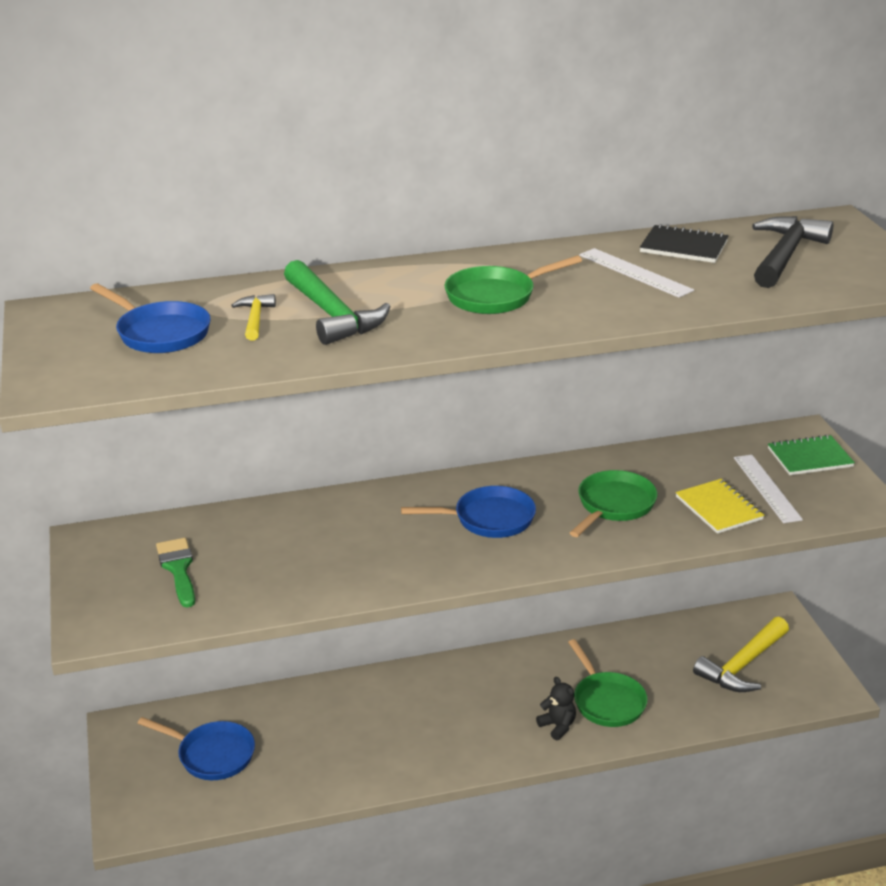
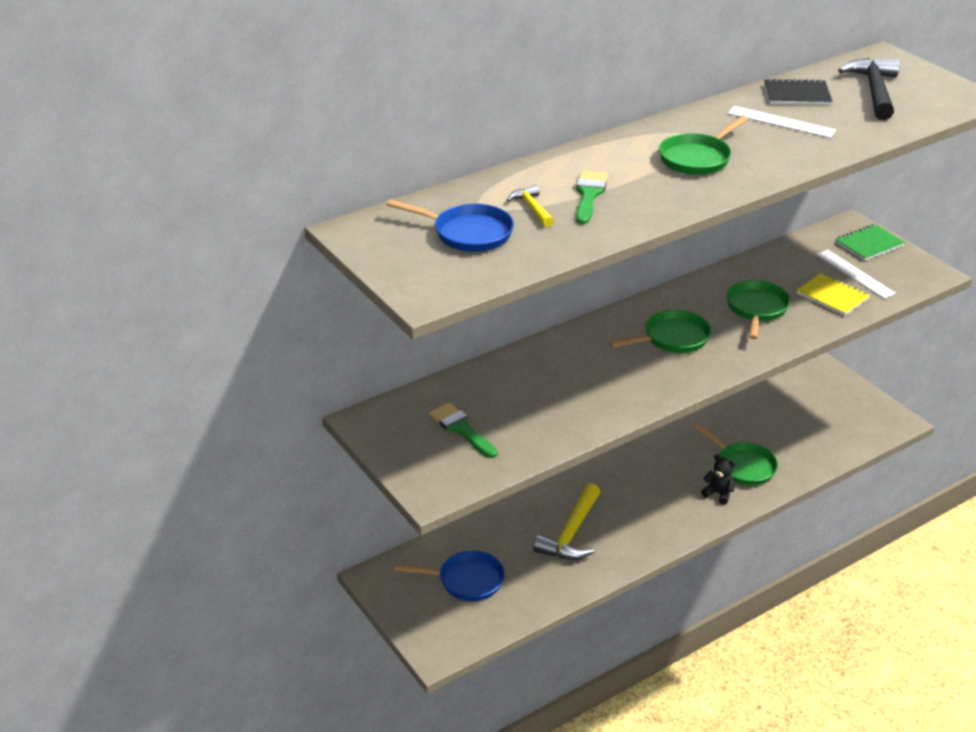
camera: 20 degrees left, 5 degrees up
green hammer [284,260,391,345] -> green brush [576,171,608,224]
blue pan [401,486,536,538] -> green pan [609,310,711,353]
yellow hammer [693,617,789,692] -> yellow hammer moved to [533,483,600,560]

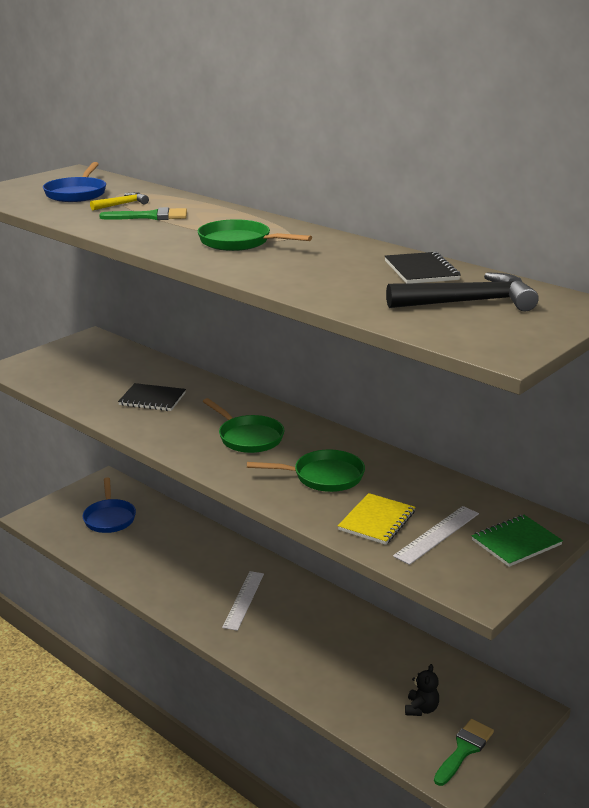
camera: 75 degrees right, 10 degrees down
green brush [429,402,498,458] -> green brush moved to [434,719,494,786]
yellow hammer [533,483,600,560] -> none
green pan [694,424,778,485] -> none
black teddy bear [701,454,736,505] -> black teddy bear moved to [405,664,439,716]
white ruler [728,106,836,138] -> white ruler moved to [222,571,264,631]
green notebook [835,224,905,261] -> green notebook turned 75 degrees counterclockwise [472,515,563,567]
none -> black notebook [118,383,186,411]

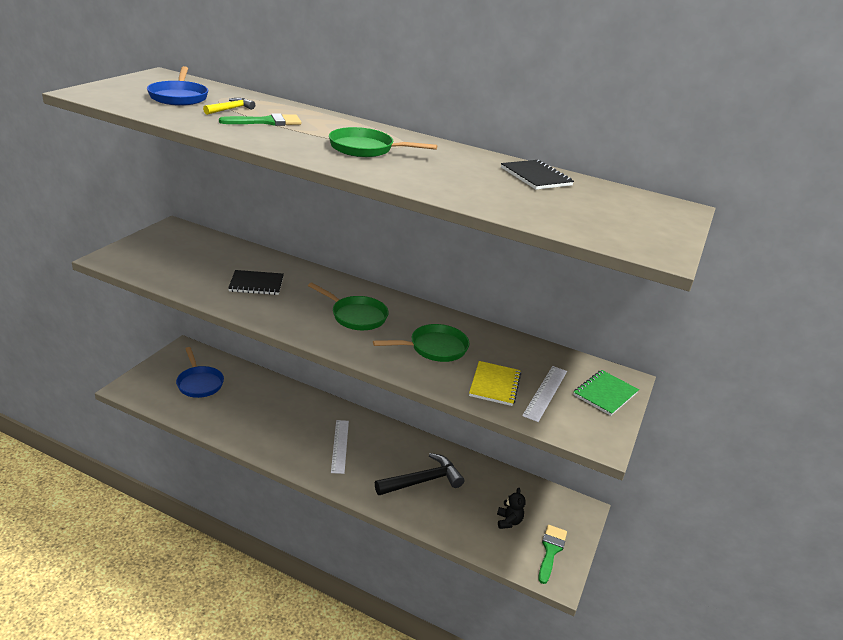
camera: 20 degrees left, 5 degrees up
black hammer [386,272,539,311] -> black hammer moved to [375,453,464,495]

